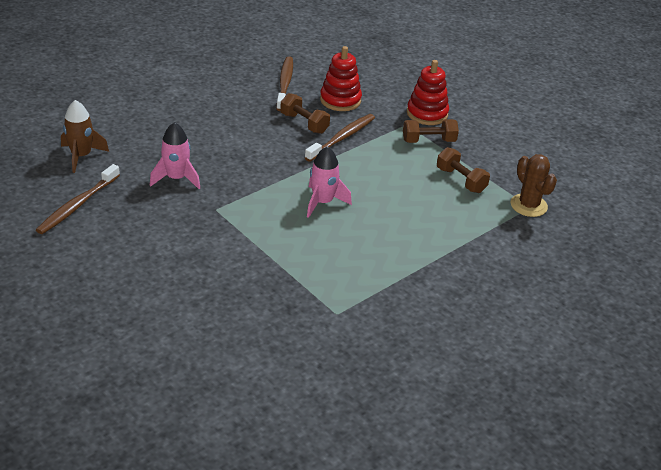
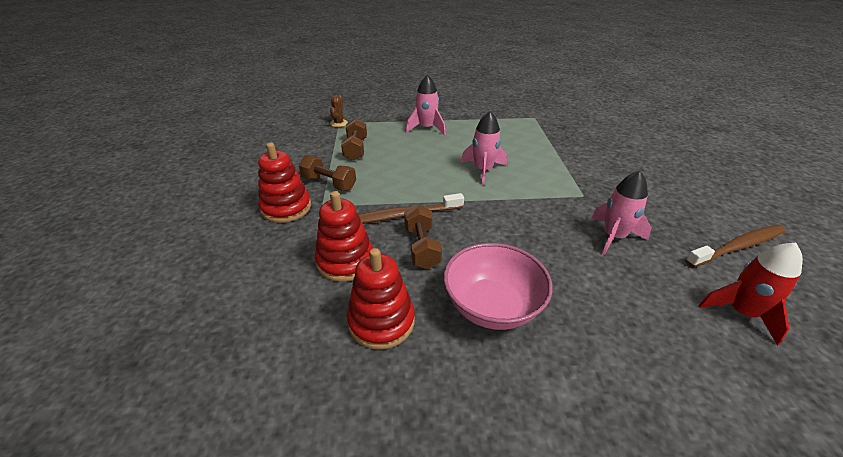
camera: 140 degrees left, 0 degrees up
brown rocket [61,100,109,173] -> red rocket [698,243,803,346]
brown toothbrush [276,56,293,111] -> red stacking toy [347,248,415,350]
brown cactus [510,154,557,217] -> brown cactus [330,95,348,127], size x0.60
none -> pink rocket [405,75,446,135]
none -> pink bowl [444,243,552,330]

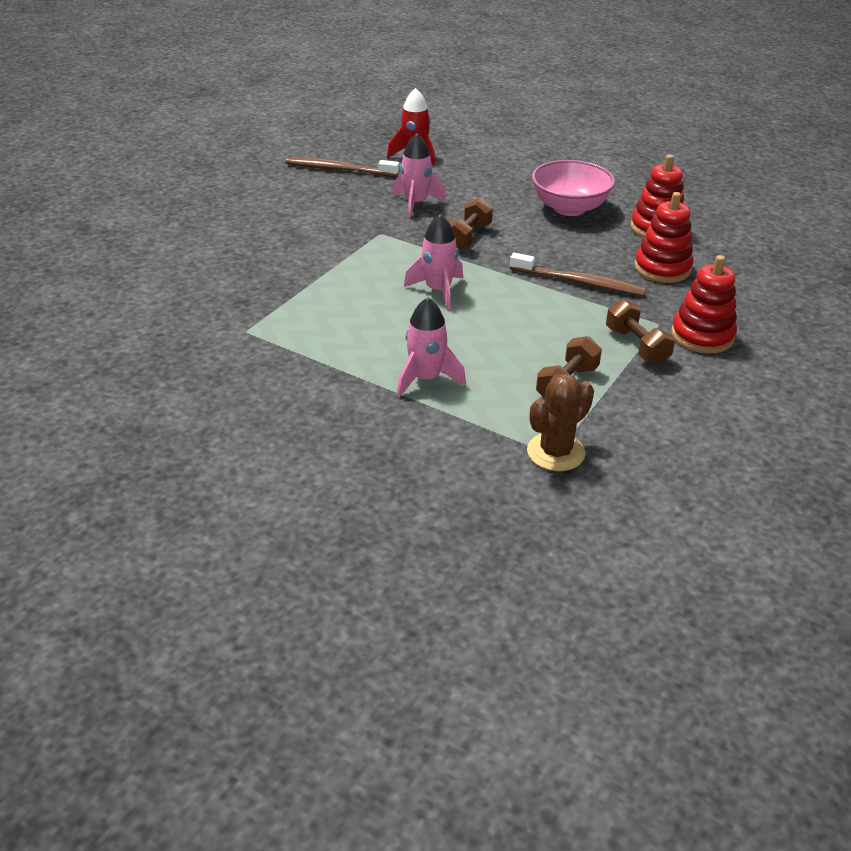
camera: 145 degrees left, 0 degrees up
brown cactus [330,95,348,127] -> brown cactus [527,373,594,471], size x1.66
brown dumbbell [404,205,442,269] -> brown dumbbell moved to [449,198,493,250]

